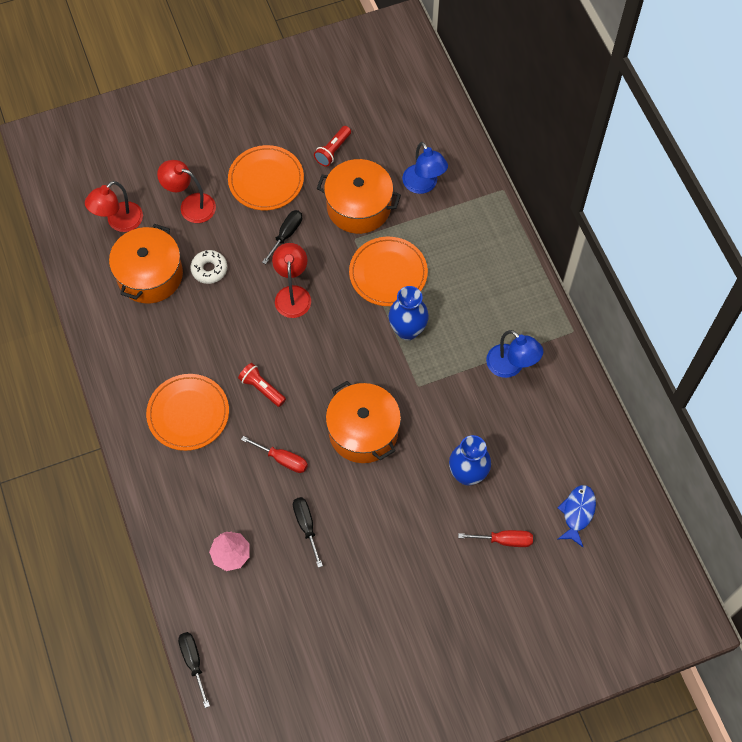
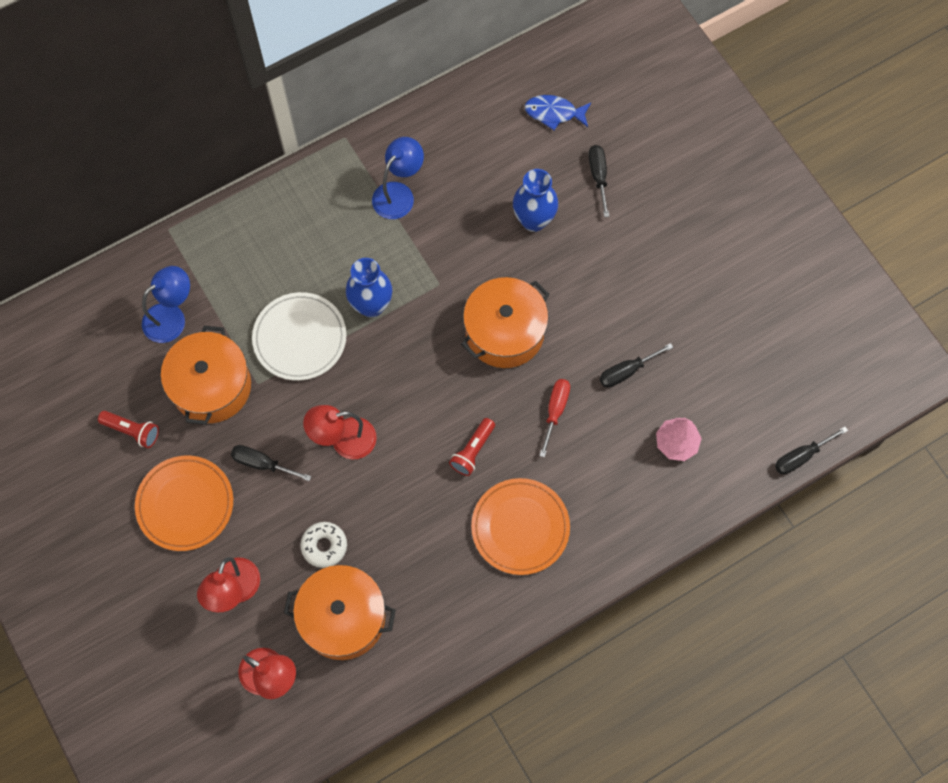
camera: 100 degrees left, 5 degrees up
orange plate [349,237,428,306] -> white plate [252,292,346,381]
red screwdriver [458,530,533,547] -> black screwdriver [588,145,609,217]

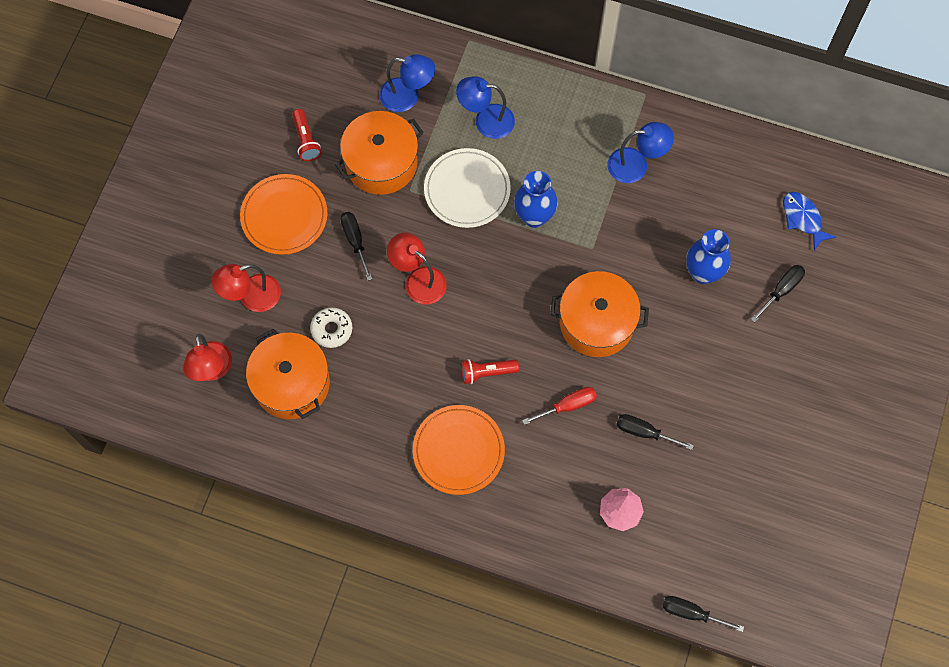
camera: 50 degrees right, 0 degrees up
none -> blue lamp [456,76,515,139]

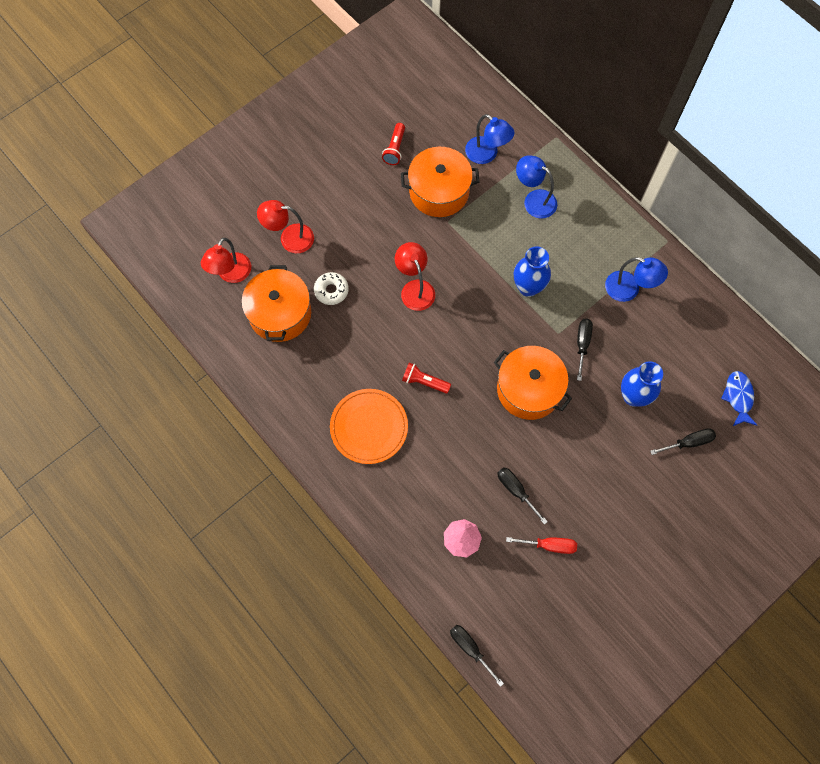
camera: 30 degrees right, 0 degrees up
orange plate [240,174,327,255] -> none
black screwdriver [340,212,372,281] -> black screwdriver moved to [577,319,593,381]
white plate [424,148,511,228] -> none
red screwdriver [522,387,597,425] -> red screwdriver moved to [506,537,577,554]

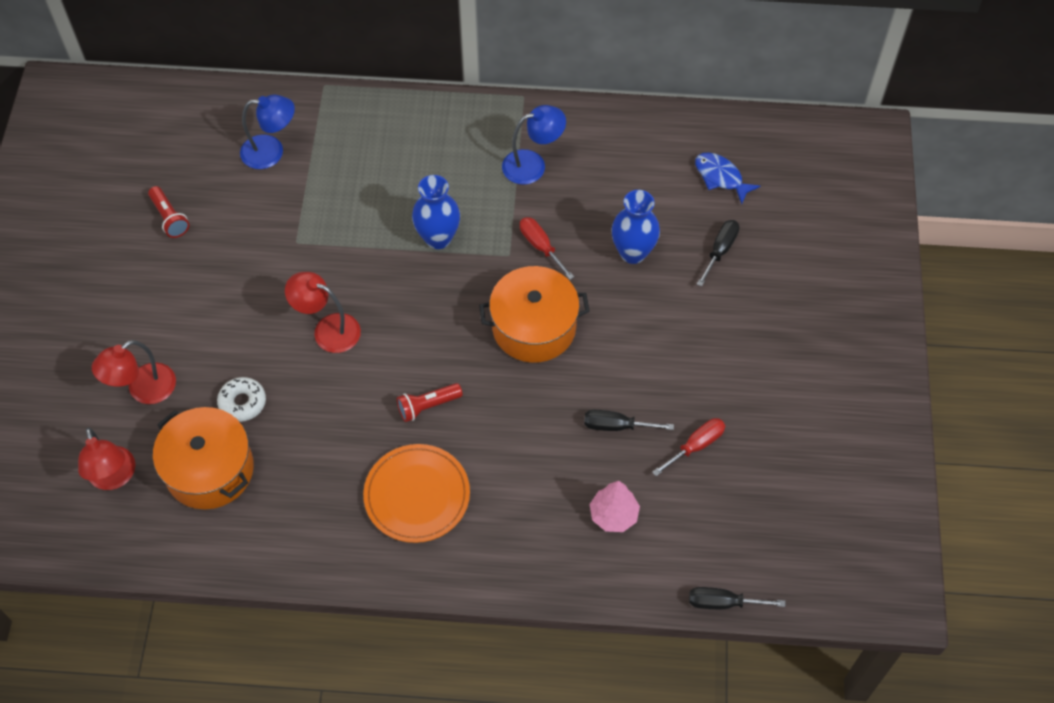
camera: 45 degrees left, 10 degrees down
orange pot [401,147,479,217] -> none
blue lamp [516,155,557,219] -> none
black screwdriver [577,319,593,381] -> red screwdriver [520,217,574,280]

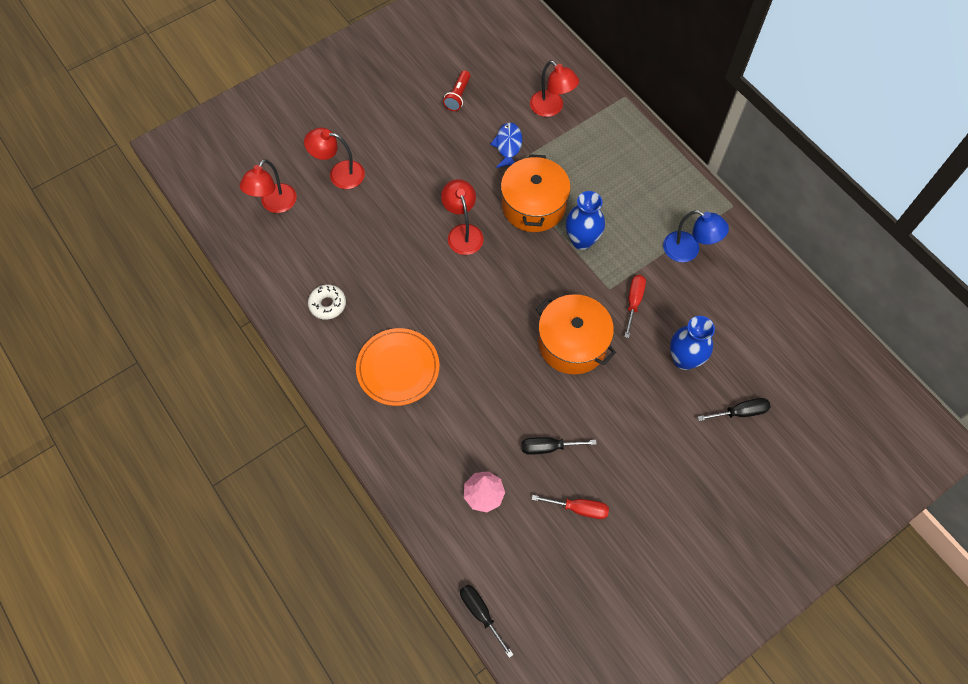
camera: 50 degrees right, 5 degrees up
orange pot [153,407,254,509] -> orange pot moved to [501,154,571,232]
white donut [217,377,266,422] -> white donut moved to [308,284,346,320]
blue lamp [240,95,295,169] -> red lamp [530,60,579,117]
red flashlight [397,383,463,422] -> none
black screwdriver [584,410,674,431] -> black screwdriver turned 60 degrees counterclockwise [521,437,597,455]
blue fish [695,152,761,204] -> blue fish moved to [490,122,522,168]

